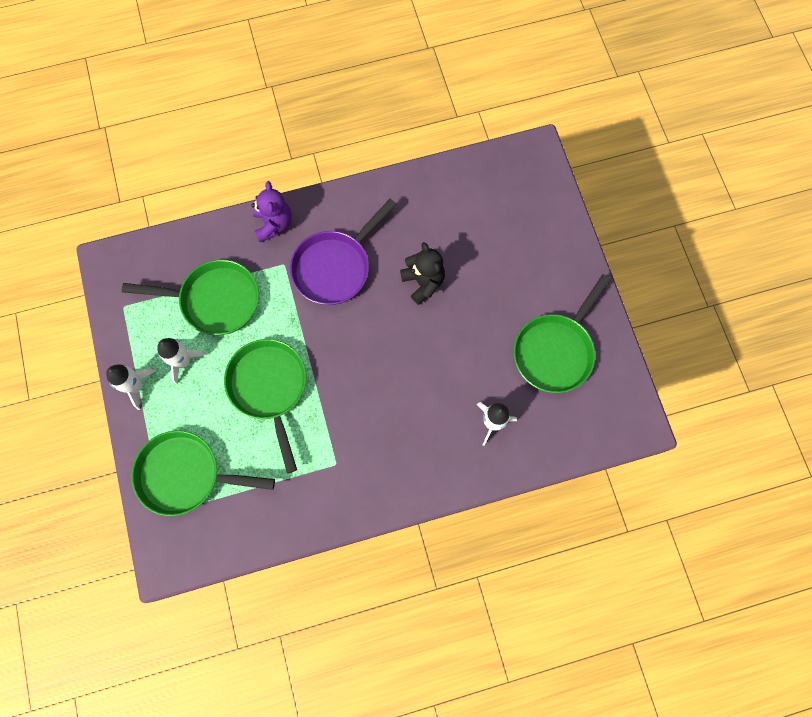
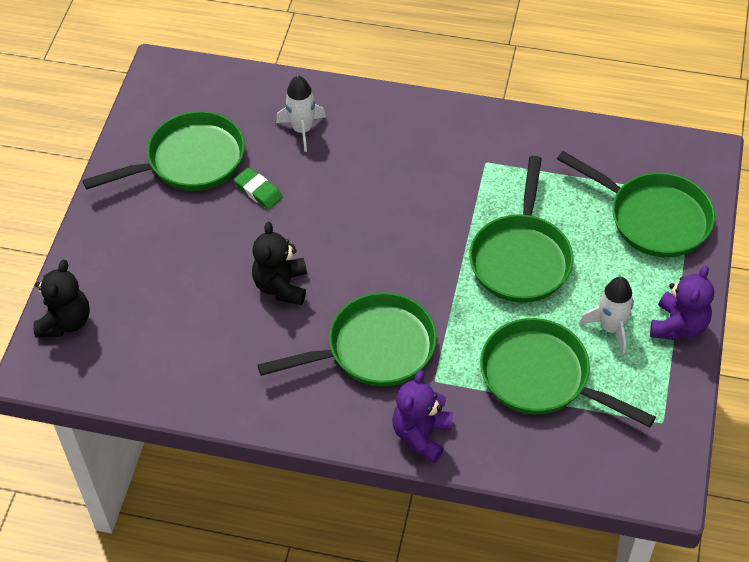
camera: 150 degrees left, 20 degrees down
white rocket [106,364,156,410] -> purple teddy bear [650,265,714,340]
purple pan [290,199,397,305] -> green pan [258,292,437,387]
none -> black teddy bear [33,260,90,338]
none -> green eraser [234,168,283,209]

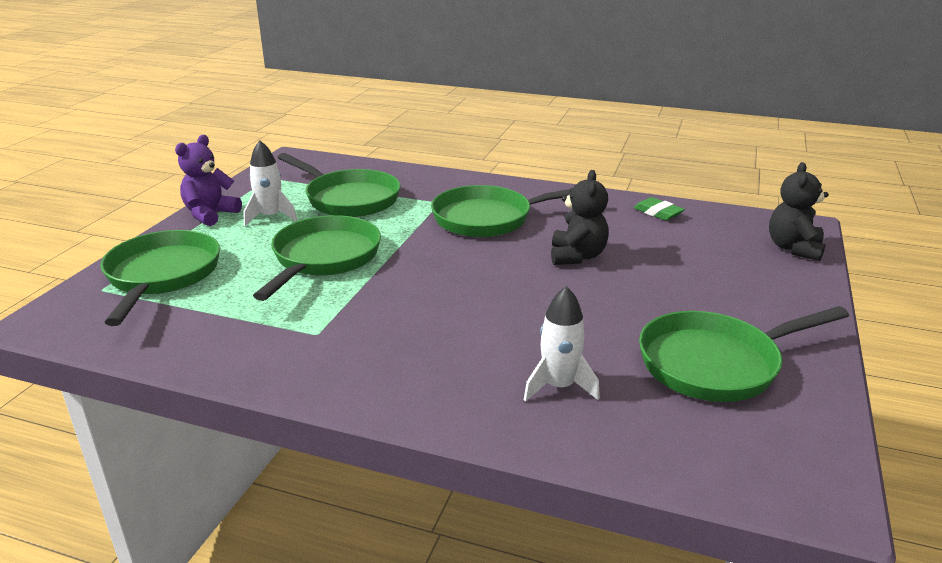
camera: 175 degrees left, 25 degrees down
green eraser [234,168,283,209] -> green eraser moved to [634,197,685,221]
purple teddy bear [392,370,453,463] -> none
green pan [557,151,715,257] -> green pan turned 45 degrees clockwise [100,230,220,326]

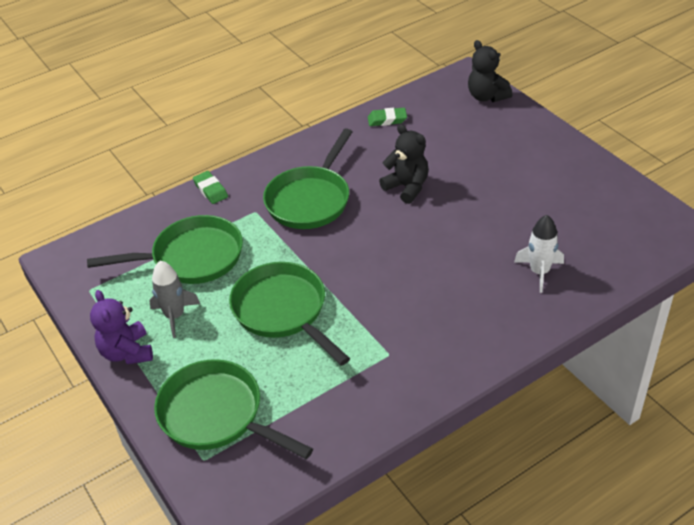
camera: 50 degrees left, 15 degrees up
white rocket [243,140,298,226] -> grey rocket [149,261,200,338]
green pan [639,306,849,402] -> none
none -> green eraser [193,171,228,204]

